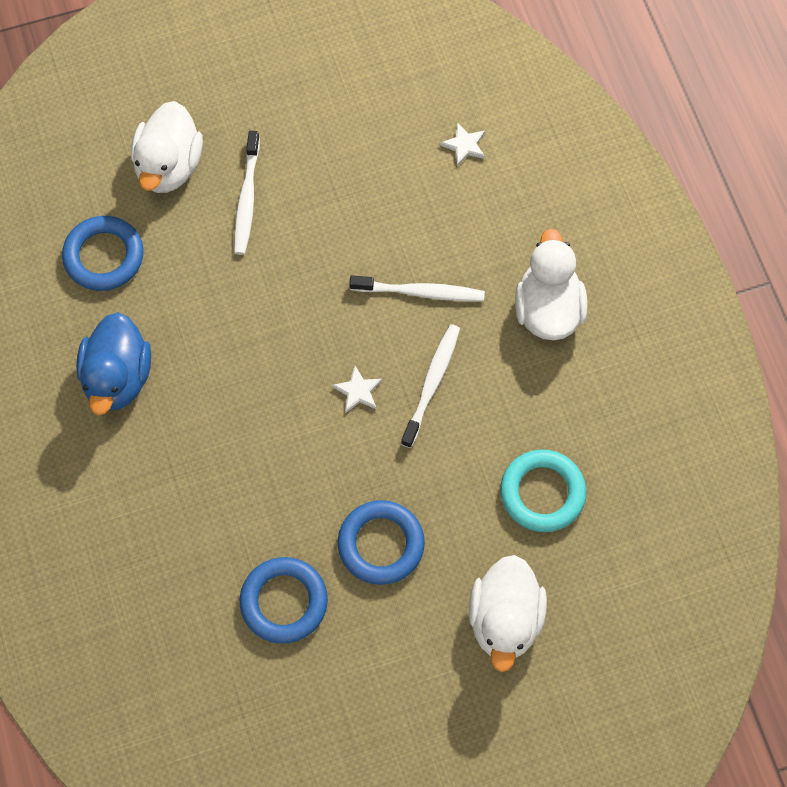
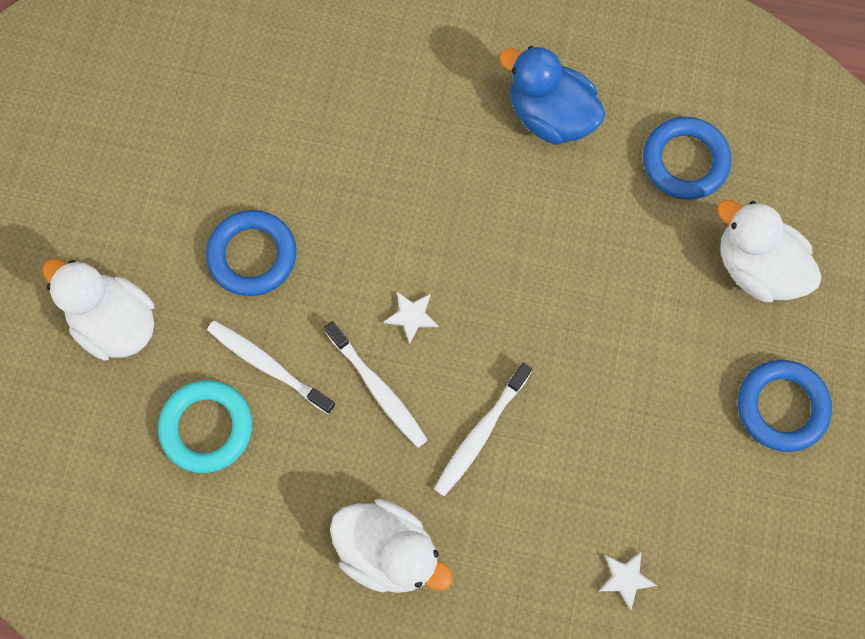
camera: 120 degrees right, 5 degrees up
white toothbrush [234,131,260,255] -> white toothbrush moved to [207,321,336,414]
blue ring [240,557,328,644] -> blue ring moved to [738,360,832,452]

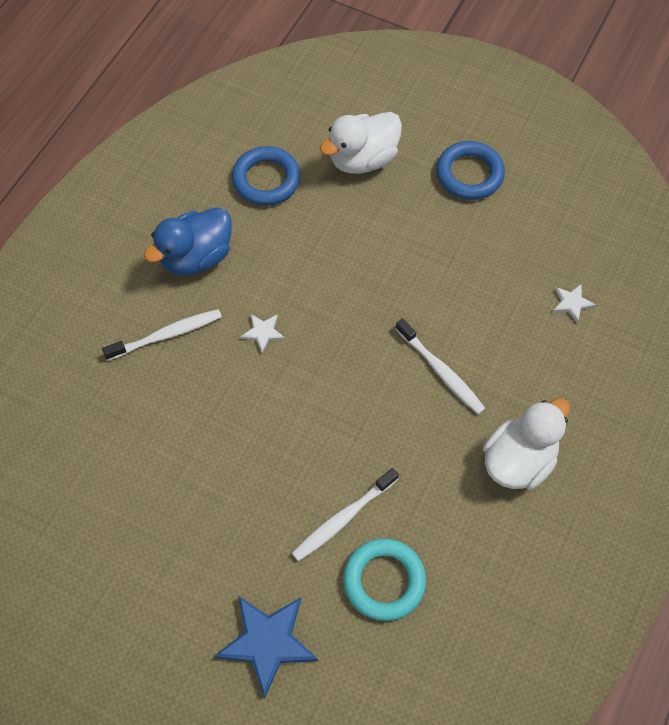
camera: 75 degrees left, 10 degrees down
white duck [42,259,155,361] -> blue star [214,596,318,699]
blue ring [206,210,297,296] -> none
white toothbrush [324,321,428,448] -> white toothbrush moved to [102,309,222,361]
white star [384,292,439,344] -> white star moved to [240,314,285,353]

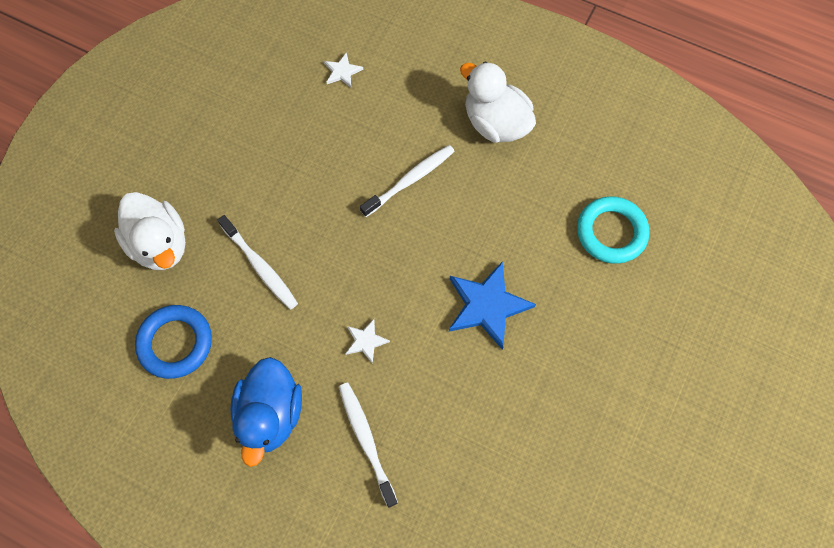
camera: 90 degrees left, 5 degrees up
blue duck [144,207,232,276] -> blue duck turned 45 degrees clockwise [230,357,302,467]
blue star [214,596,318,699] -> blue star moved to [449,261,536,350]
white toothbrush [292,468,399,561] -> white toothbrush moved to [218,215,298,310]
blue ring [436,141,505,200] -> none

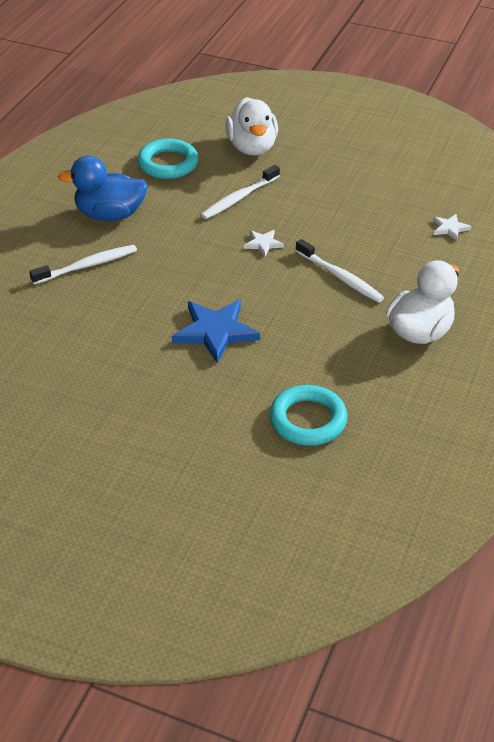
camera: 85 degrees right, 25 degrees down
white duck [114,192,186,270] -> white duck turned 60 degrees counterclockwise [225,97,278,155]
blue ring [135,305,212,379] -> turquoise ring [137,139,199,179]
white star [345,319,390,363] -> white star moved to [244,230,284,257]

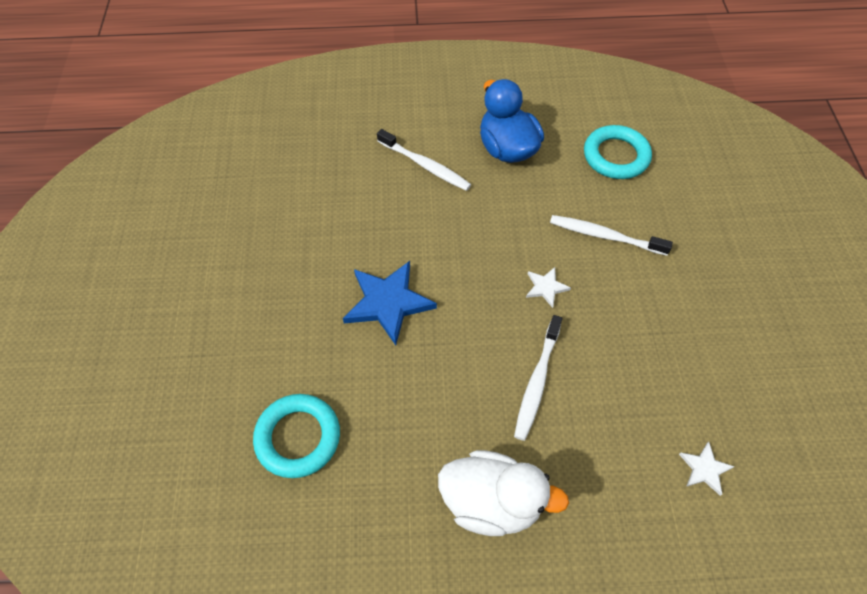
camera: 65 degrees right, 15 degrees up
white duck [225,97,278,155] -> none

